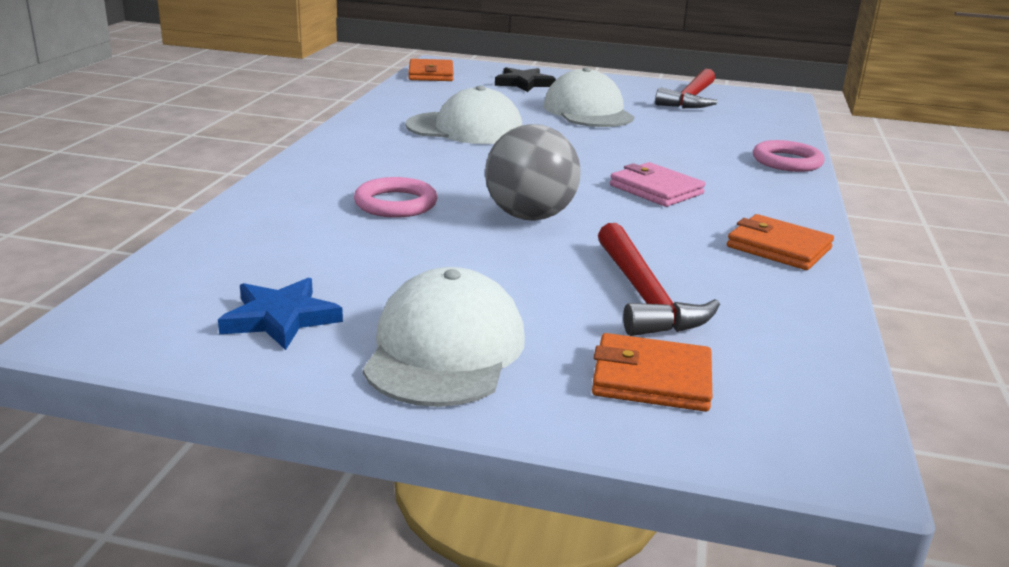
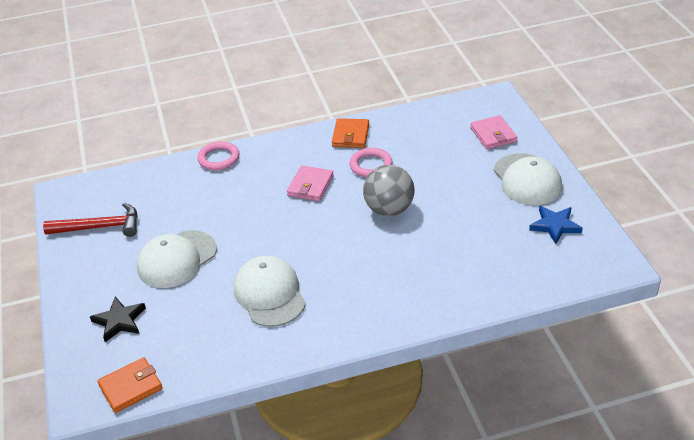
camera: 115 degrees left, 15 degrees up
pink ring [354,177,437,217] -> pink ring moved to [349,148,393,177]
white cap [363,267,525,407] -> white cap turned 90 degrees counterclockwise [494,153,562,205]
orange wallet [592,333,712,412] -> pink wallet [470,115,518,150]
red hammer [598,223,720,336] -> none

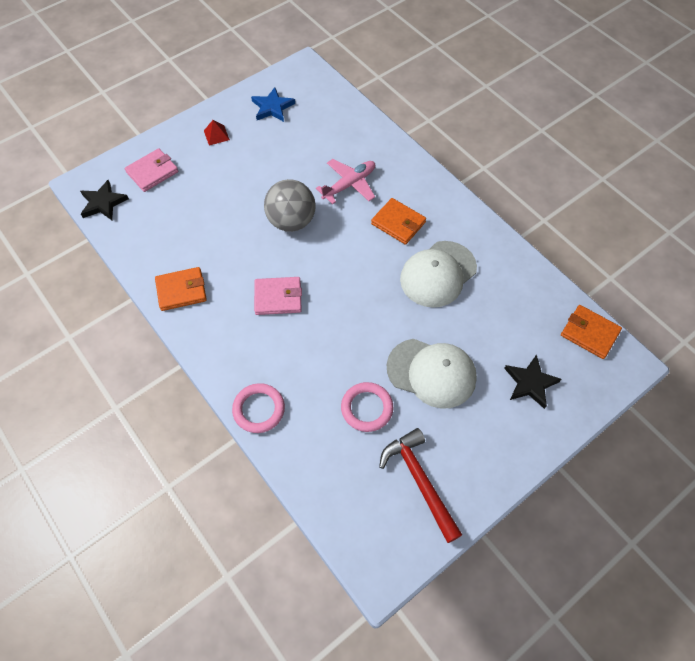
camera: 115 degrees left, 20 degrees up
pink ring [349,148,393,177] -> pink ring moved to [341,382,393,432]
white cap [494,153,562,205] -> red pyramid [204,120,230,146]
none -> black star [80,180,129,220]
none -> pink plane [316,159,375,204]
none -> orange wallet [371,198,426,245]

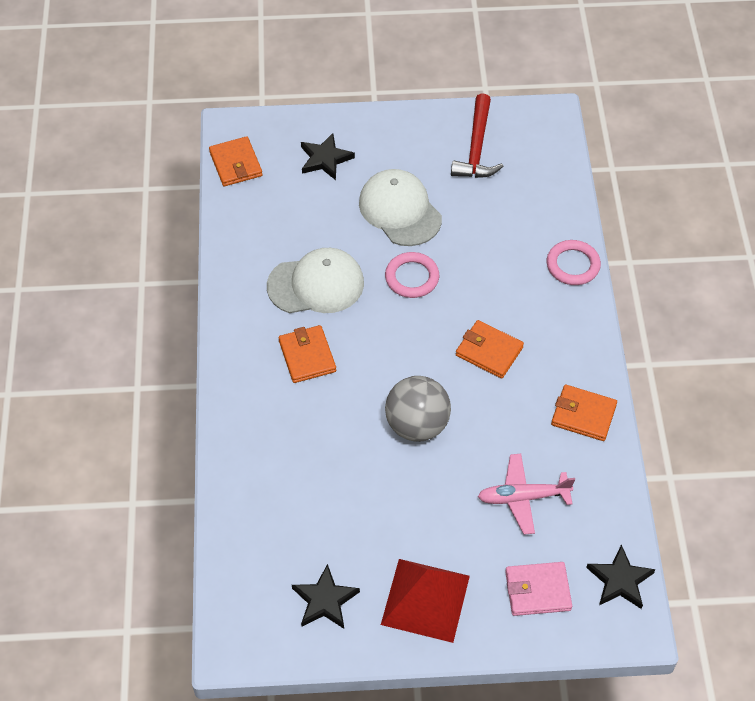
camera: 145 degrees left, 5 degrees down
red pyramid [204,120,230,146] -> red pyramid [381,559,470,643], size x2.30
blue star [251,87,295,122] -> black star [292,564,360,629]
pink wallet [254,277,302,315] -> orange wallet [456,320,524,379]
pink plane [316,159,375,204] -> pink plane moved to [478,454,575,535]
pink ring [341,382,393,432] -> pink ring moved to [385,252,439,298]

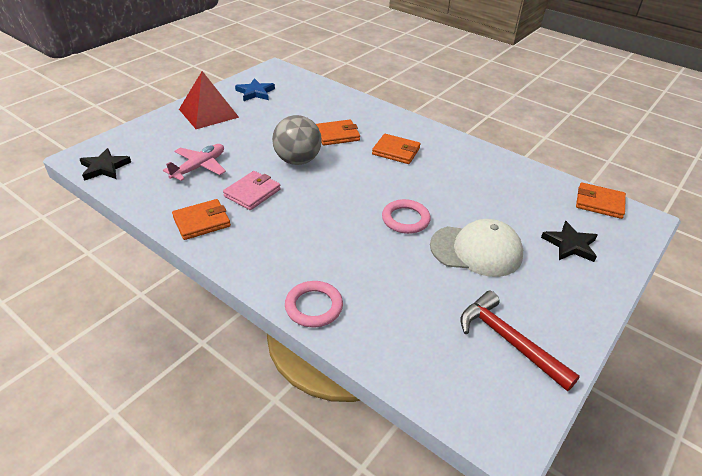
camera: 130 degrees right, 15 degrees down
white cap [267,248,364,313] -> none
black star [292,564,360,629] -> blue star [235,78,275,101]
orange wallet [456,320,524,379] -> orange wallet moved to [316,120,360,145]
pink wallet [505,562,572,616] -> pink wallet moved to [223,171,281,210]

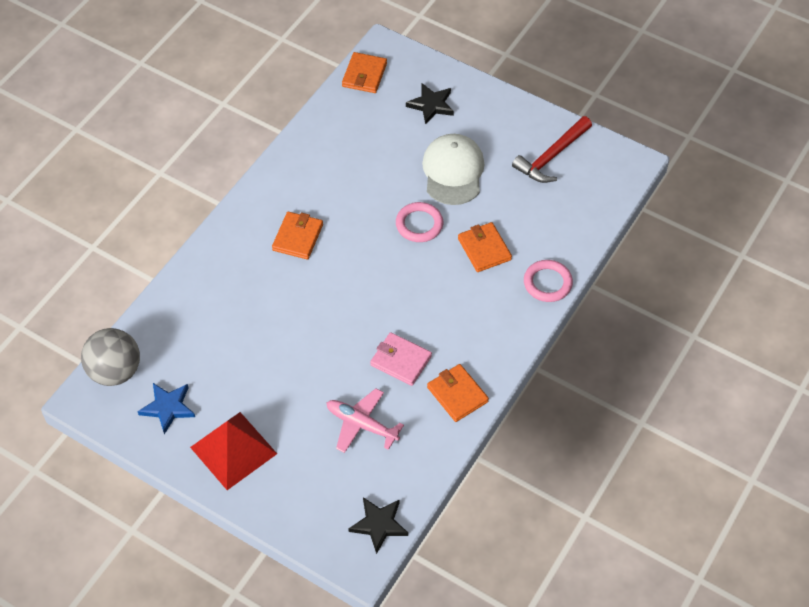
camera: 95 degrees left, 15 degrees up
grey ball [272,115,322,165] -> grey ball moved to [81,328,140,386]
orange wallet [316,120,360,145] -> orange wallet moved to [458,222,512,272]

